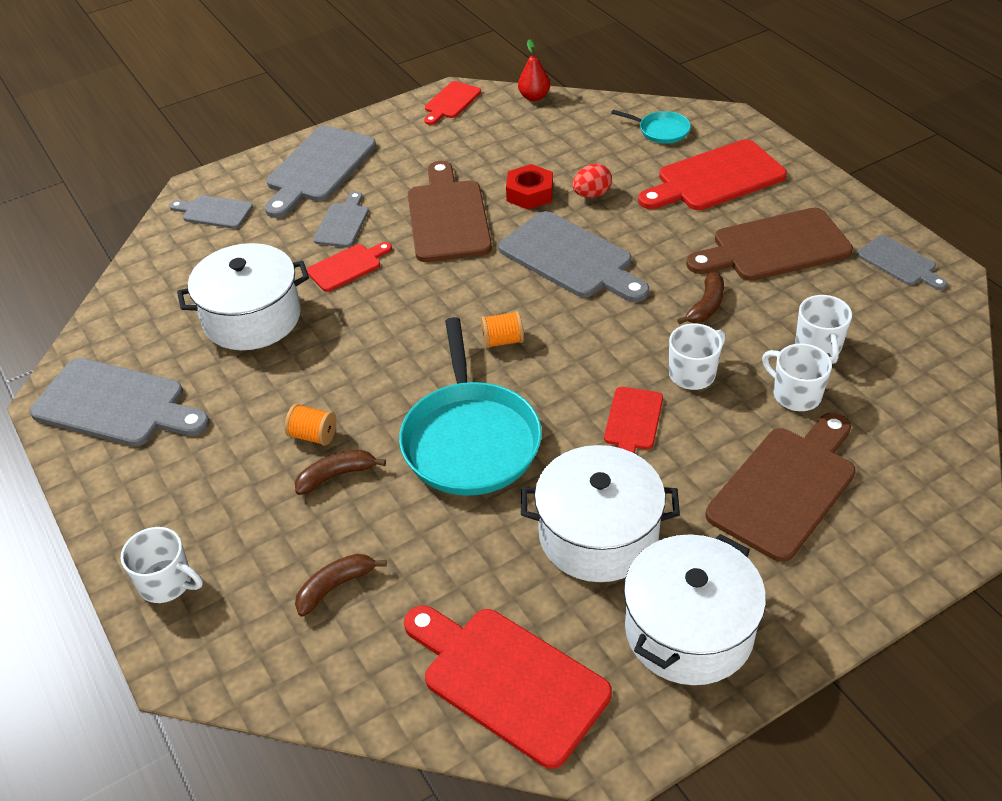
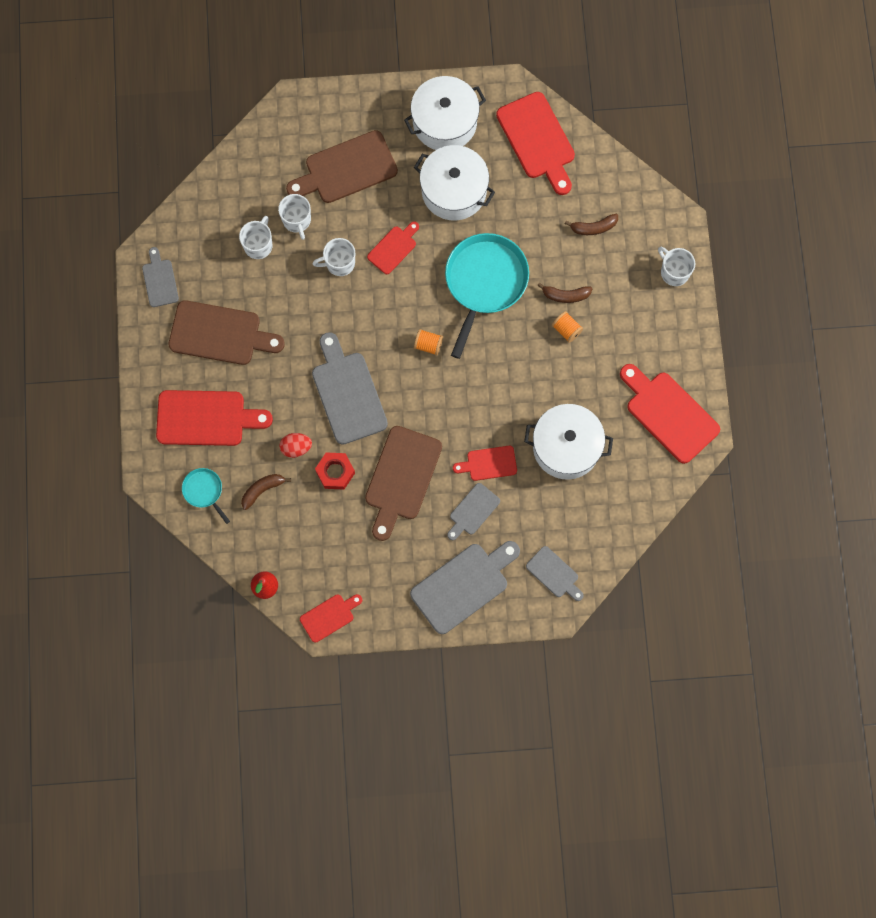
camera: 155 degrees left, 30 degrees up
grey cutting board [30,358,209,447] -> red cutting board [620,364,720,464]
brown banana [677,272,724,325] -> brown banana moved to [241,474,291,510]

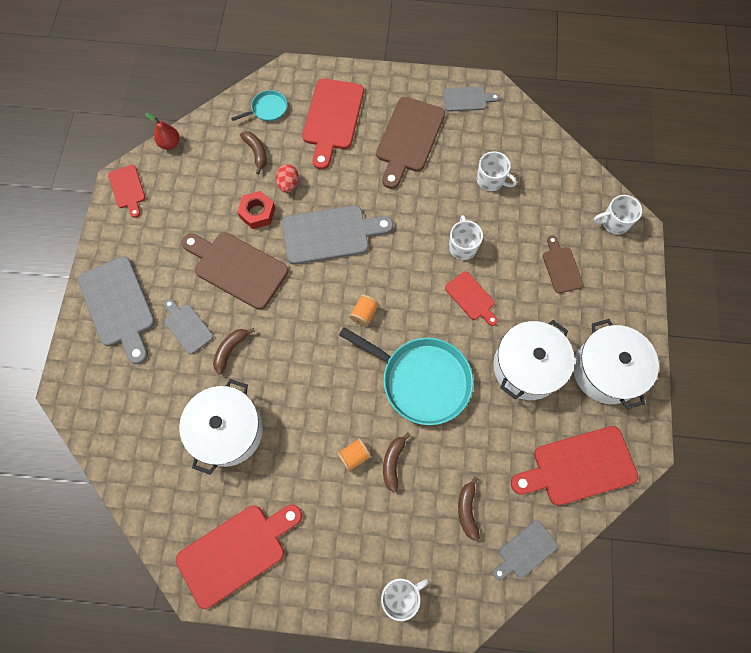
camera: 100 degrees right, 5 degrees down
white mug [278,194,311,240] -> white mug moved to [594,195,642,234]
brown cutting board [286,130,398,203] -> brown cutting board [543,235,583,293], size x0.55
red cutting board [453,446,517,481] -> brown banana [213,328,255,374]
grey cutting board [526,546,584,601] -> grey cutting board moved to [493,520,558,580]

